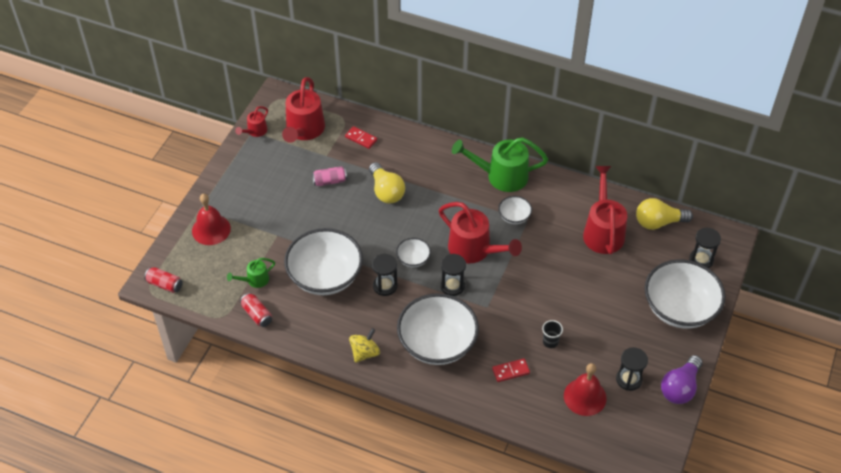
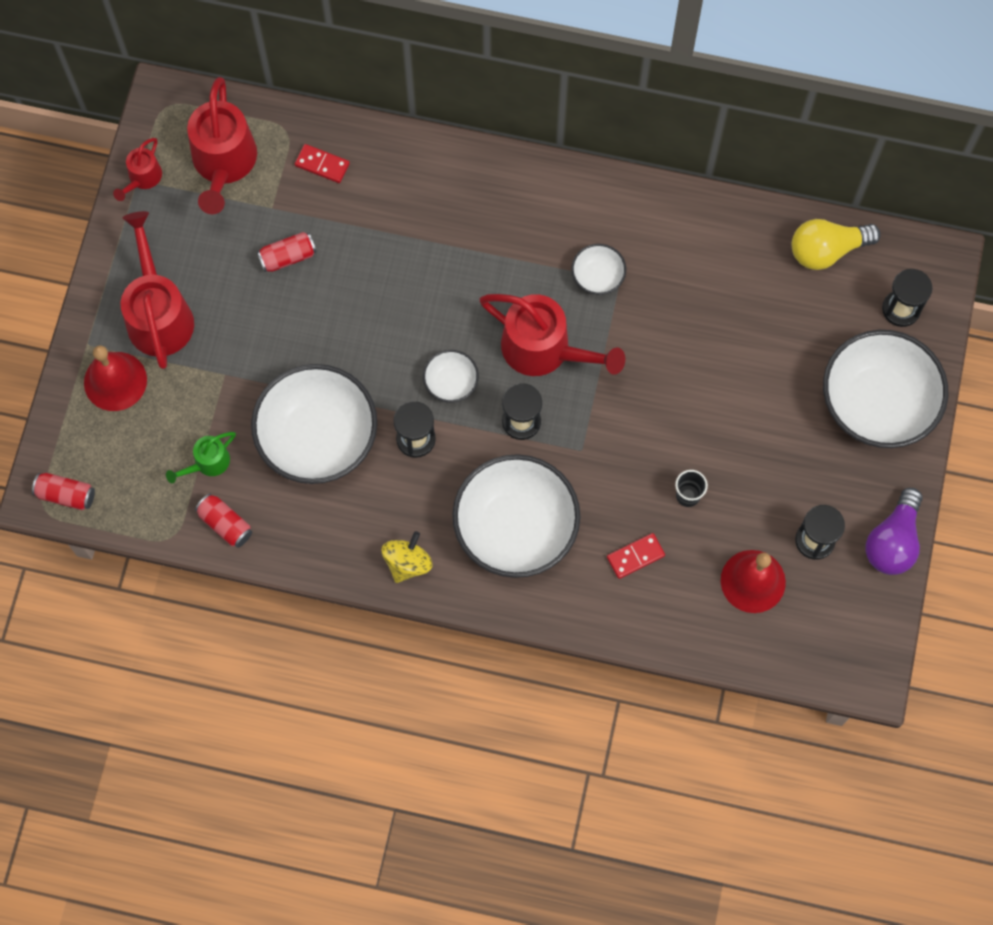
camera: 10 degrees left, 20 degrees up
pink can [312,166,347,186] -> red can [257,232,316,272]
yellow light bulb [369,162,405,204] -> none
green watering can [452,137,548,192] -> none
red watering can [583,166,627,254] -> red watering can moved to [121,211,194,369]

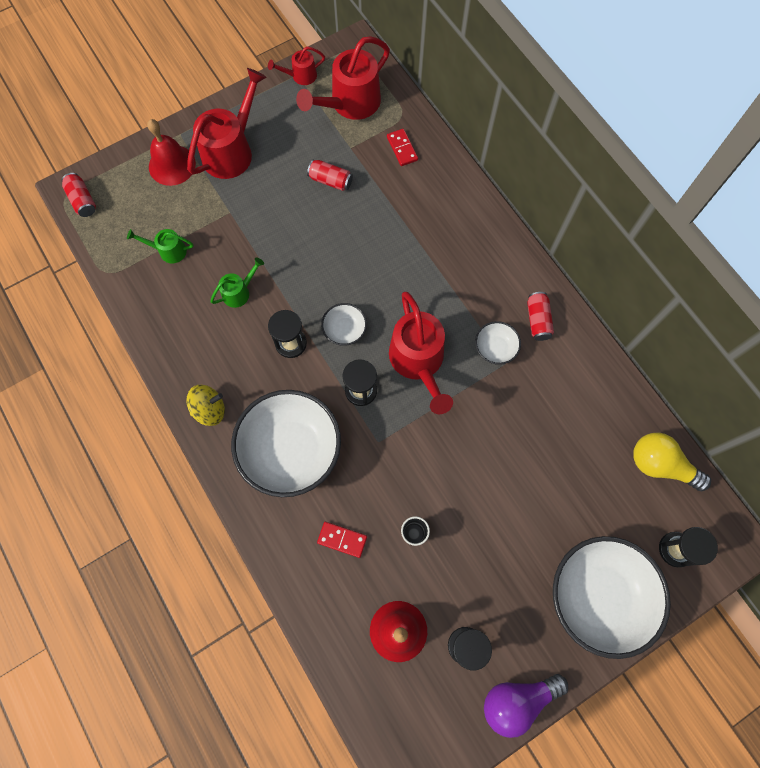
camera: 45 degrees right, 0 degrees up
red can [195,494,252,548] -> red can moved to [527,292,554,341]
white bowl [251,364,377,484] -> green watering can [210,257,264,308]

